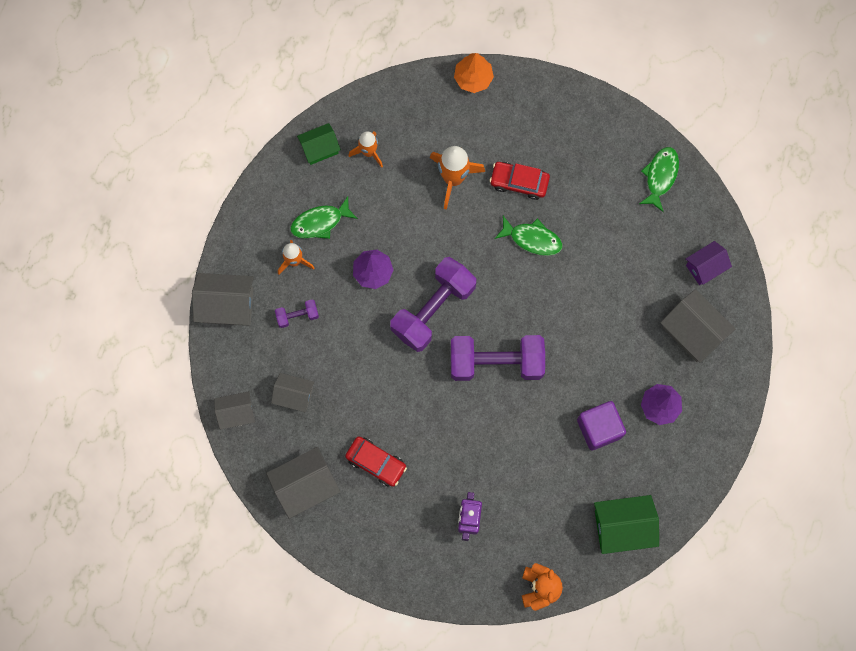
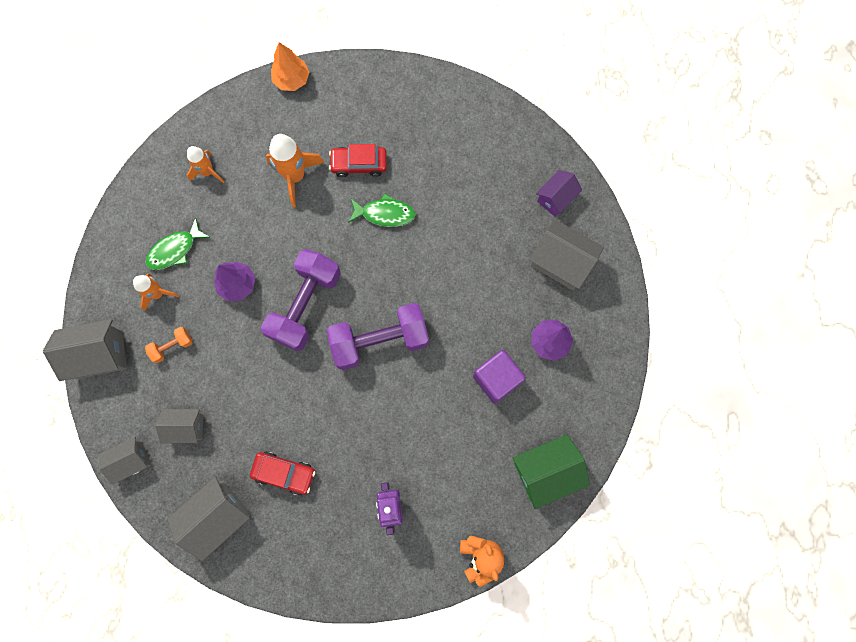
camera: 15 degrees left, 0 degrees up
purple dumbbell [275,299,319,328] -> orange dumbbell [145,327,193,363]
green house [297,123,341,165] -> none
green fish [639,147,679,212] -> none

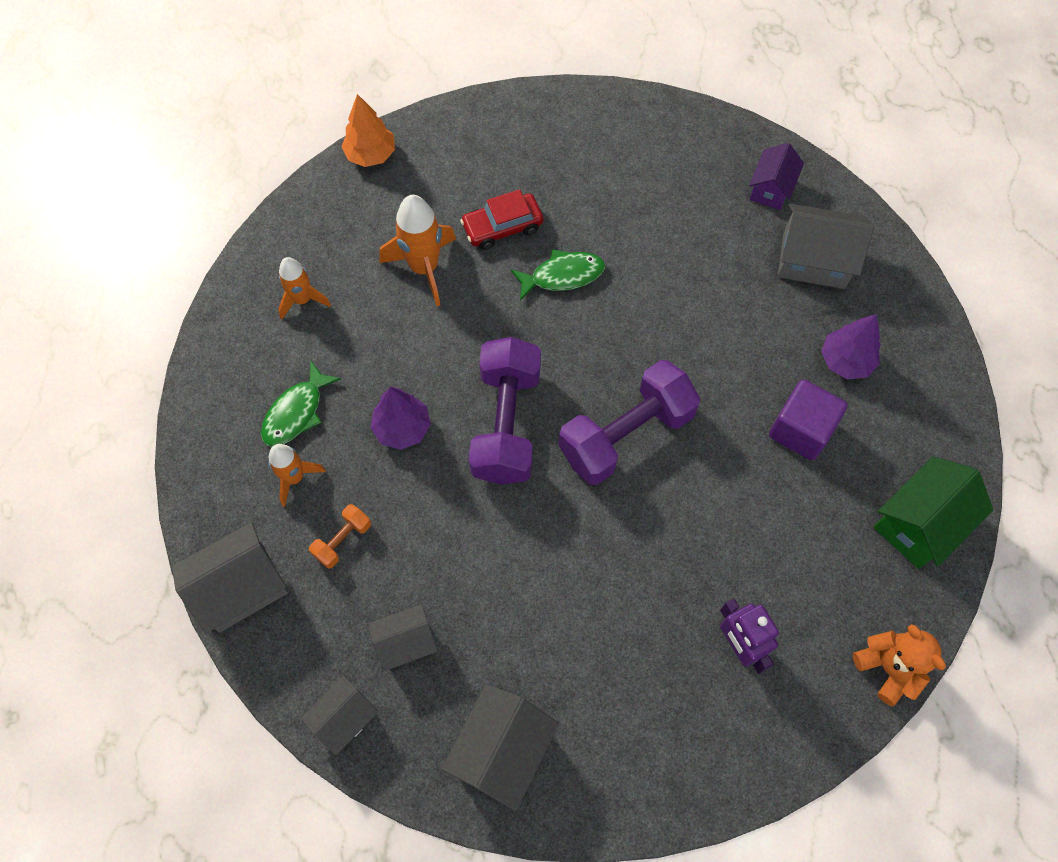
camera: 20 degrees left, 10 degrees down
red car [250,451,315,495] -> none

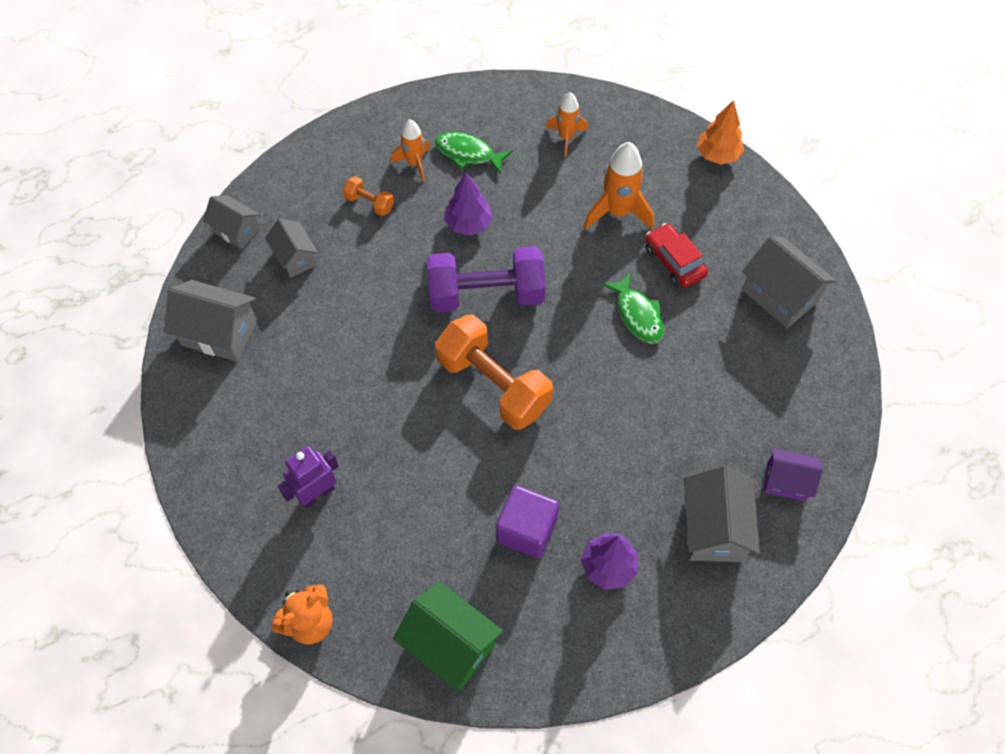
camera: 80 degrees right, 5 degrees down
grey house [172,522,288,634] -> grey house moved to [742,236,836,328]
purple dumbbell [559,360,700,485] -> orange dumbbell [435,314,553,430]

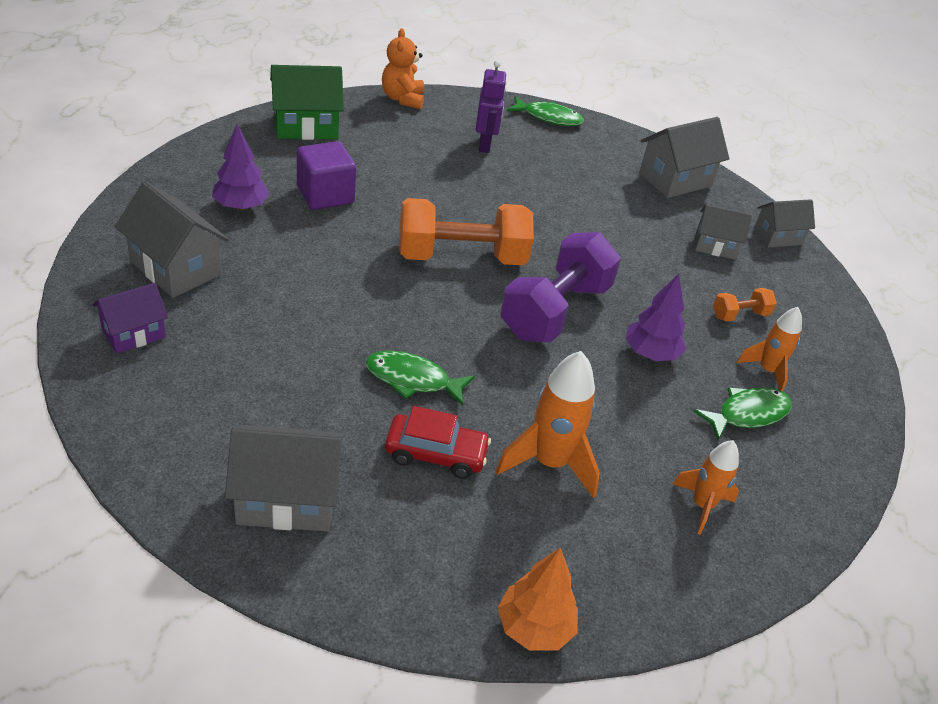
camera: 125 degrees right, 20 degrees down
none -> green fish [507,96,584,126]

